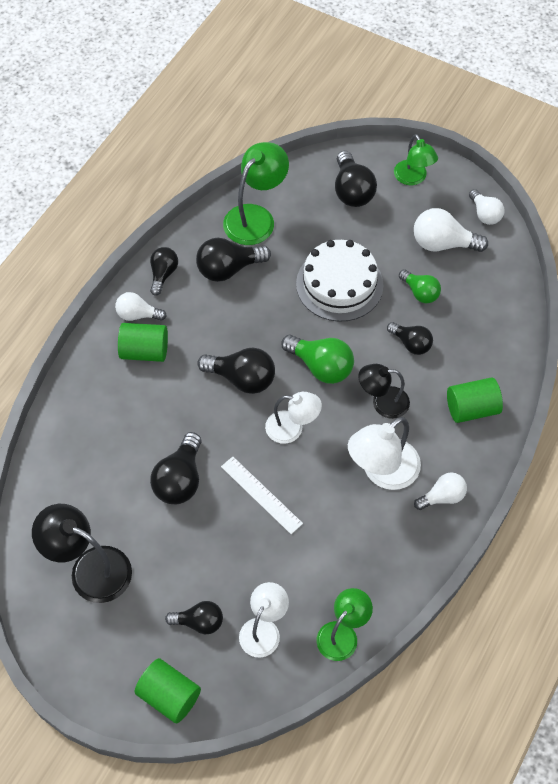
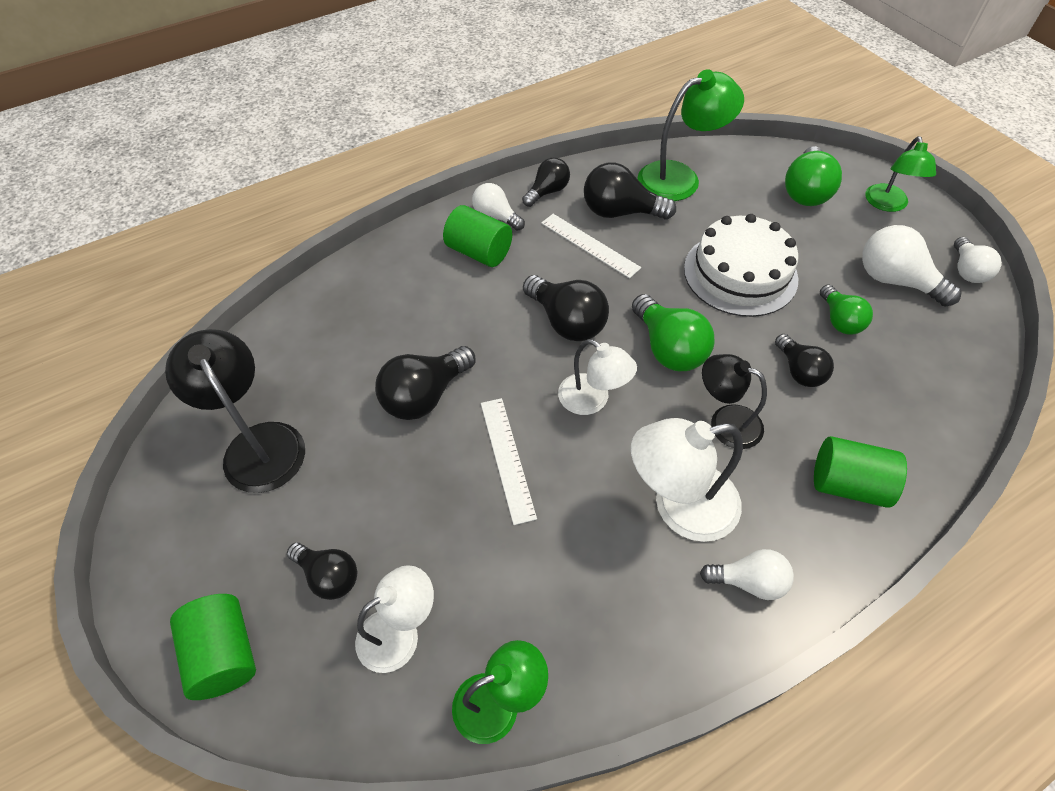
camera: 30 degrees right, 5 degrees down
black light bulb [335,151,377,207] -> green light bulb [785,146,842,206]
none -> white ruler [541,214,641,278]

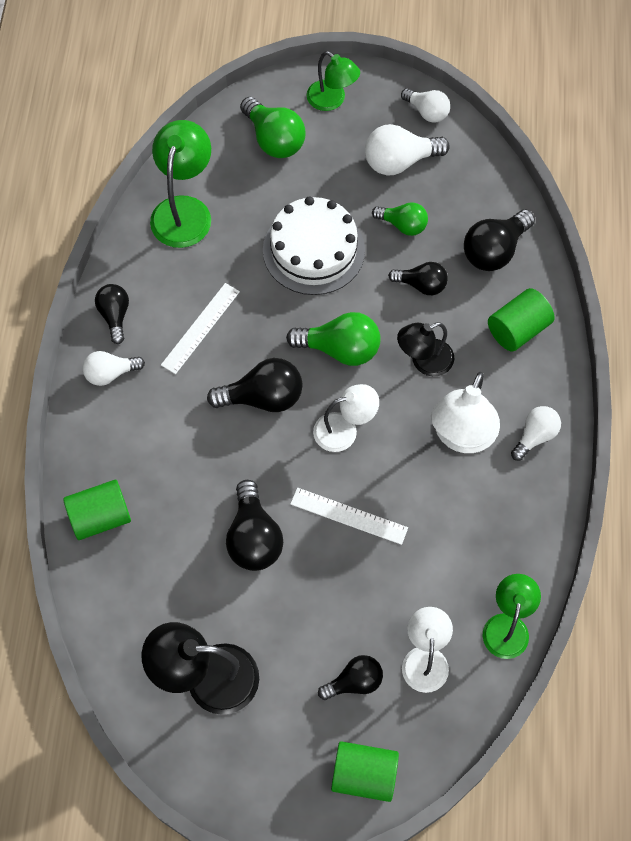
camera: 55 degrees left, 10 degrees up
green cylinder [443,205,512,267] -> green cylinder moved to [63,480,131,540]
white ruler [541,214,641,278] -> white ruler turned 45 degrees counterclockwise [161,283,240,374]
black light bulb [584,162,676,220] -> black light bulb moved to [464,209,535,271]

